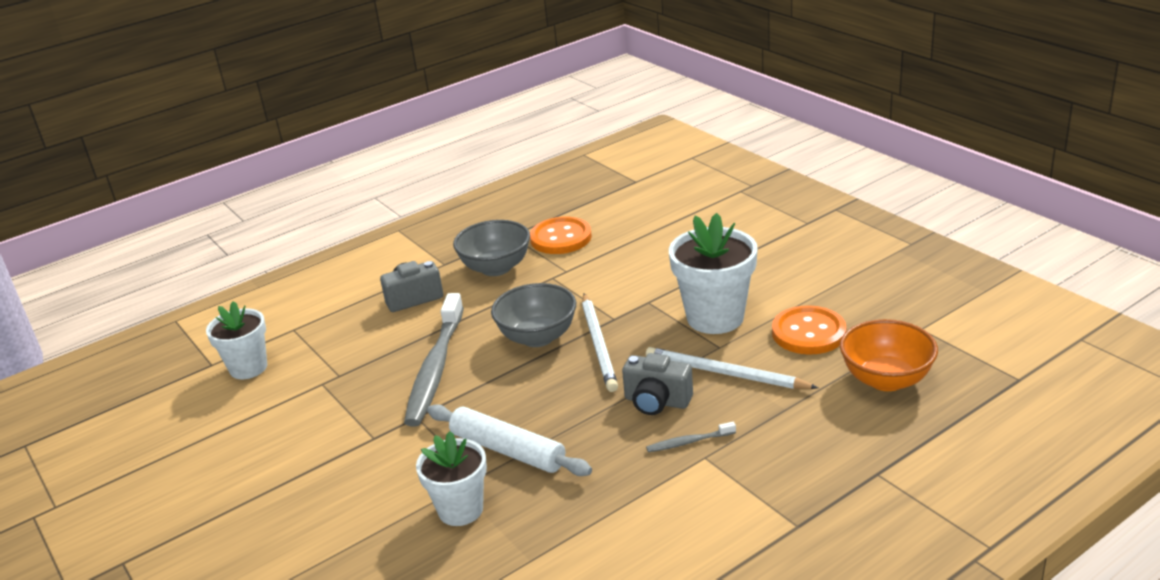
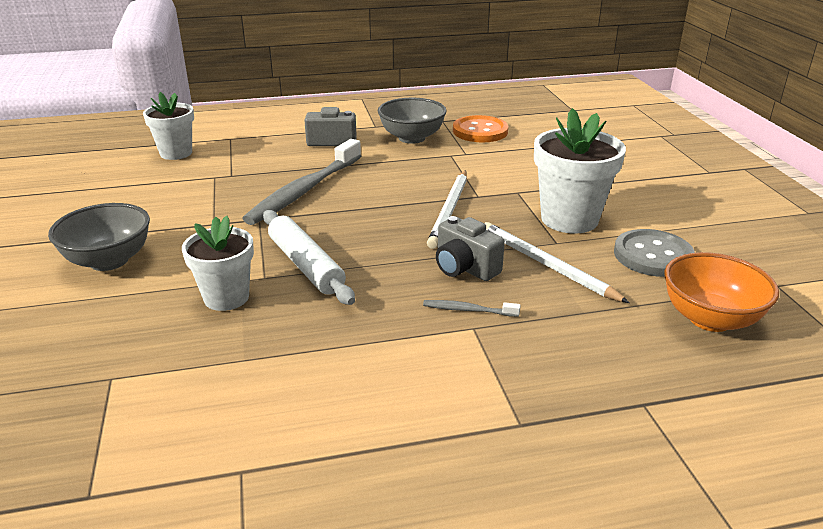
camera: 20 degrees right, 0 degrees up
grey bowl [491,283,576,347] -> grey bowl moved to [48,203,150,271]
orange button [772,305,846,354] -> grey button [614,229,695,277]

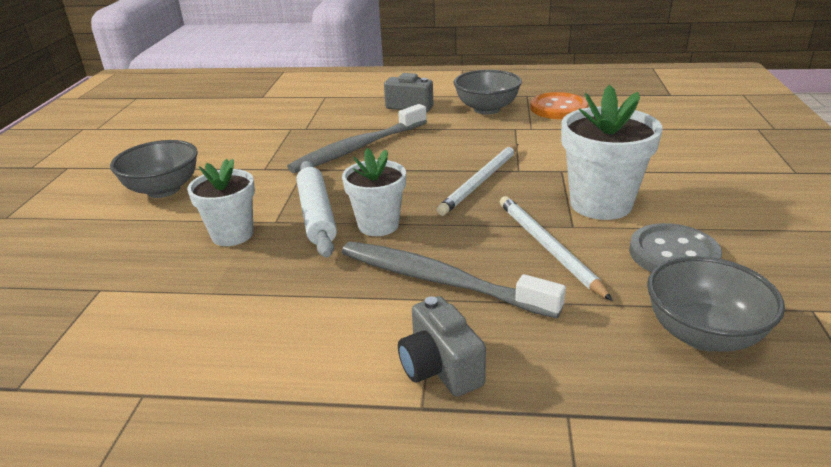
camera: 20 degrees right, 0 degrees up
white flower pot [143,92,194,160] -> white flower pot moved to [342,148,406,236]
grey toothbrush [423,300,521,317] -> grey toothbrush [342,242,566,319], size x2.39
grey camera [436,216,505,281] -> grey camera moved to [398,296,486,397]
orange bowl [664,252,779,332] -> grey bowl [647,256,785,352]

